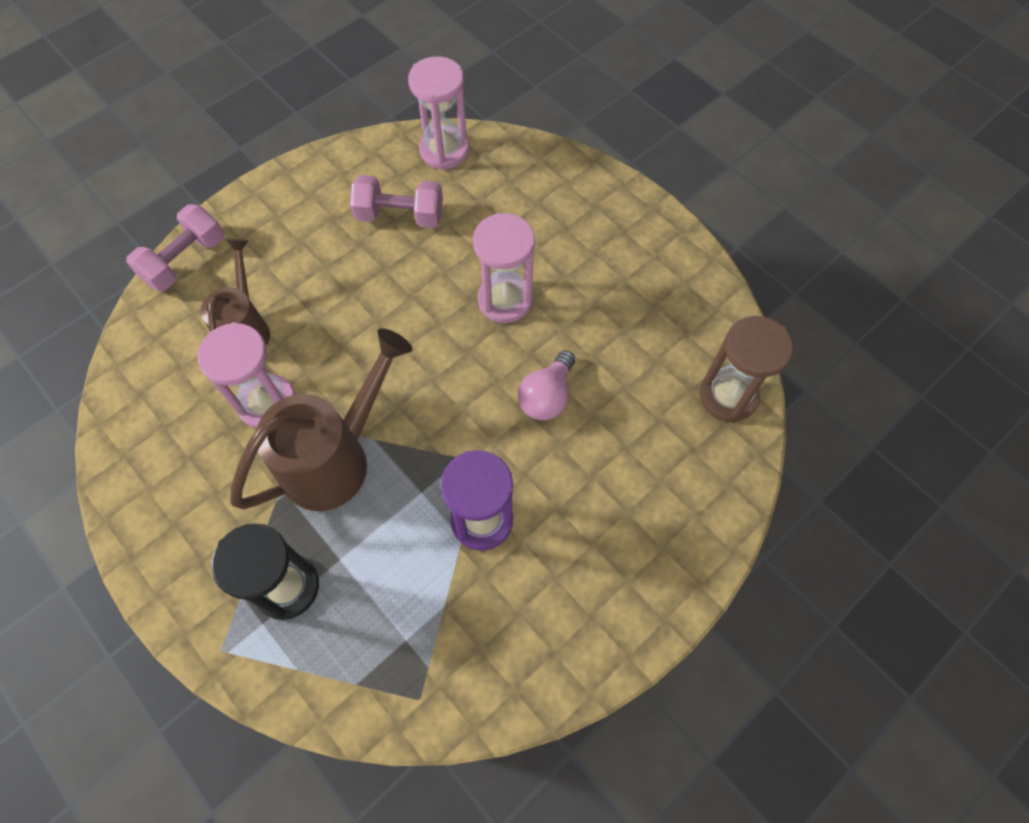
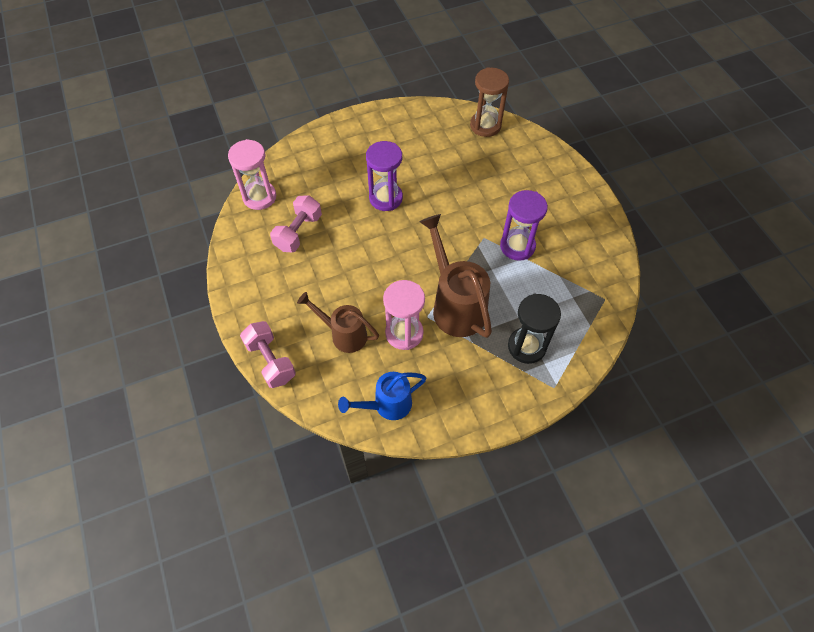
camera: 70 degrees left, 5 degrees down
pink hourglass [473,213,535,323] -> purple hourglass [366,141,403,211]
pink light bulb [518,350,575,420] -> none
none -> blue watering can [338,372,426,420]

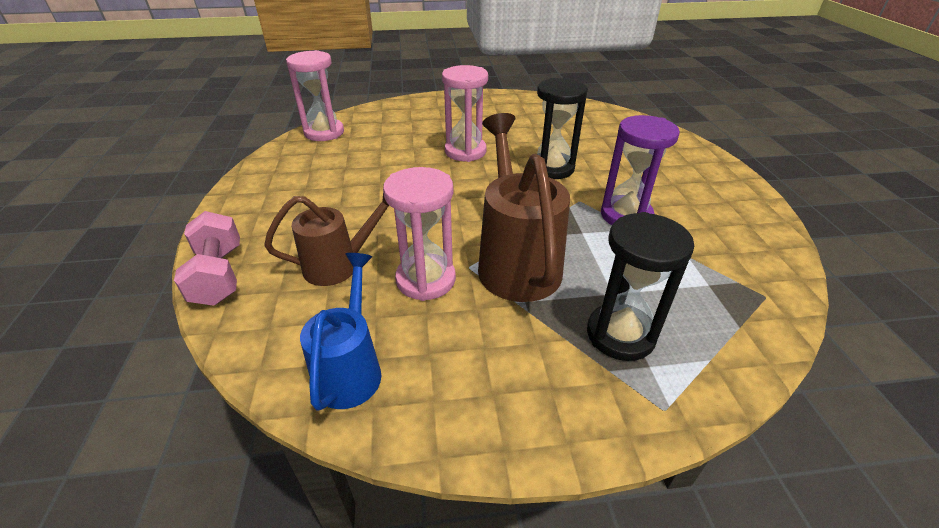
camera: 15 degrees right, 20 degrees down
pink dumbbell [270,195,322,252] -> none
brown watering can [297,292,379,353] -> brown watering can turned 120 degrees clockwise [264,193,390,286]
blue watering can [338,372,426,420] -> blue watering can turned 105 degrees clockwise [300,253,381,411]
purple hourglass [366,141,403,211] -> pink hourglass [442,65,488,162]
brown hourglass [470,67,509,137] -> none
none -> black hourglass [537,78,588,179]

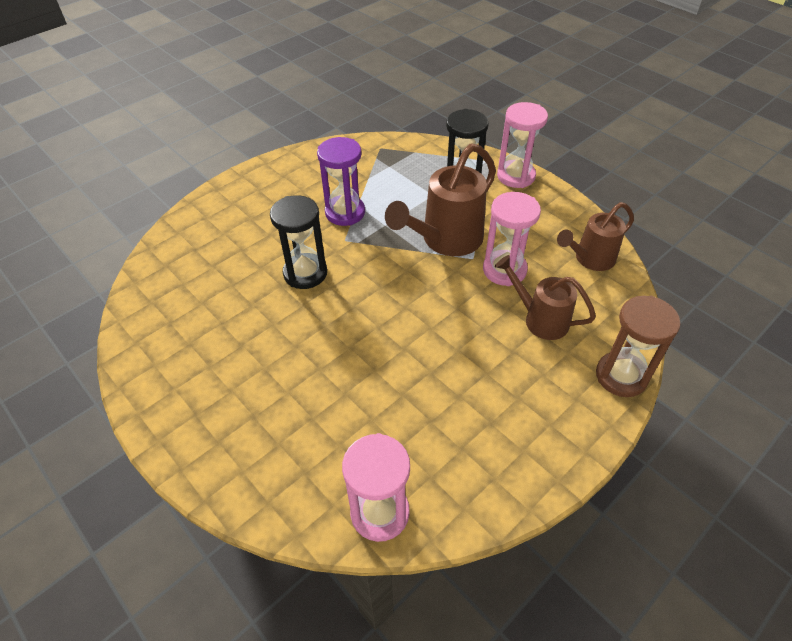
camera: 125 degrees left, 10 degrees up
pink dumbbell [174,211,240,306] -> brown hourglass [596,295,681,397]
blue watering can [300,253,381,411] -> brown watering can [557,202,634,271]
pink hourglass [442,65,488,162] -> pink hourglass moved to [497,102,548,188]

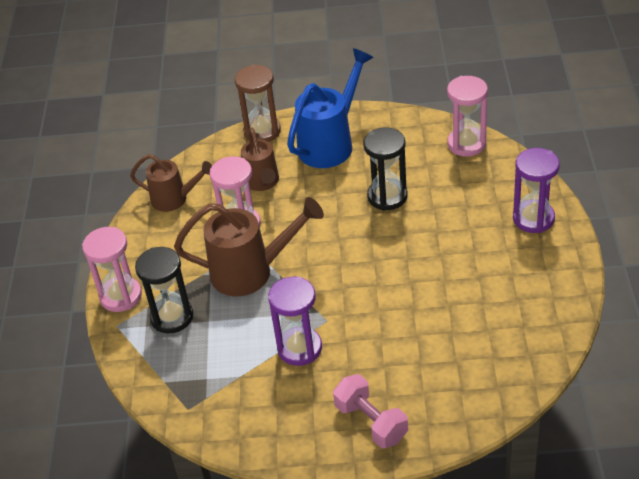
camera: 135 degrees left, 5 degrees down
black hourglass [270,195,327,289] -> black hourglass moved to [363,127,408,211]
none -> blue watering can [287,48,374,168]
none -> pink dumbbell [333,374,408,448]
none -> purple hourglass [513,148,560,233]

